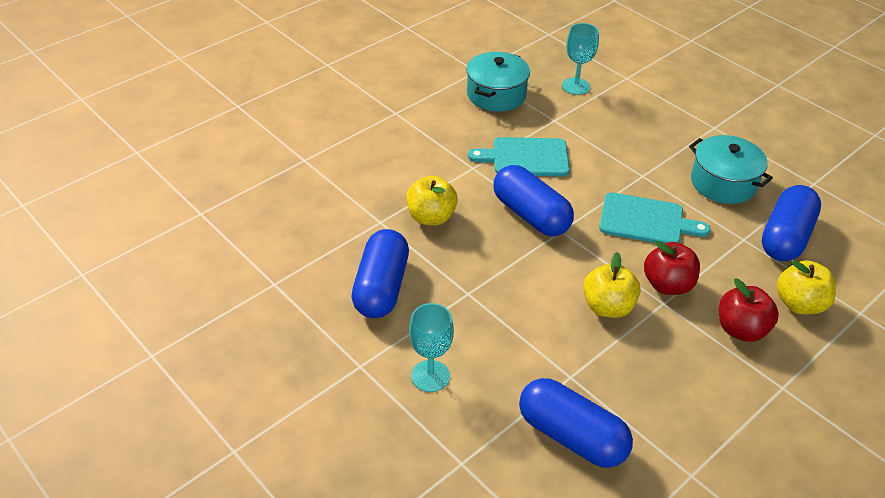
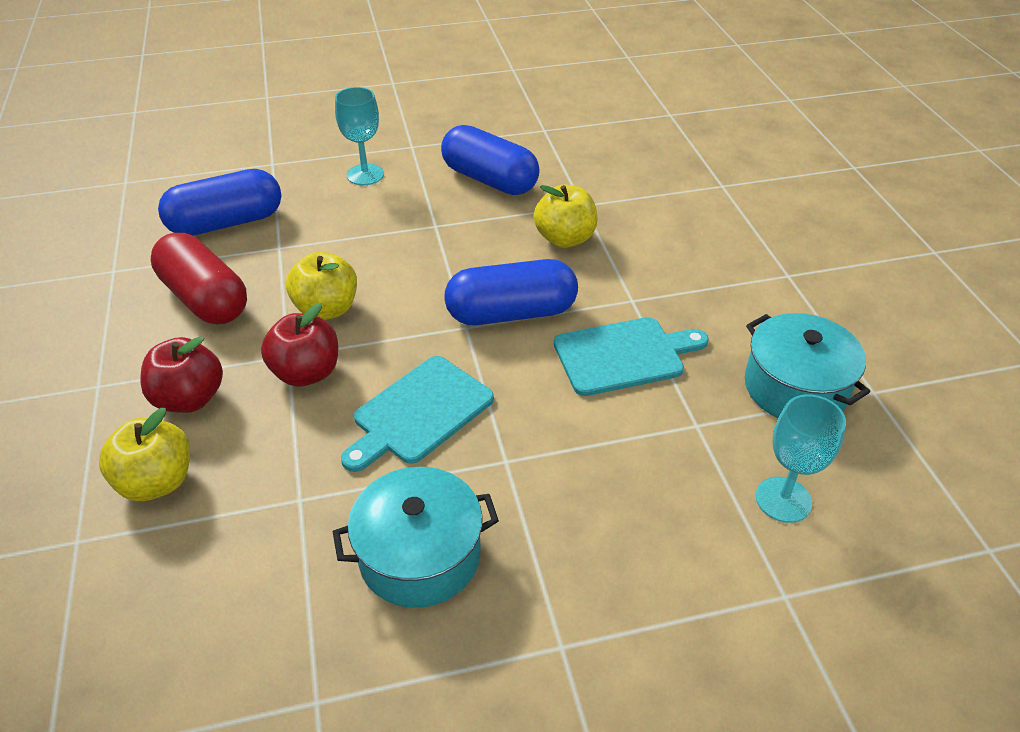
camera: 120 degrees right, 0 degrees up
turquoise cutting board [468,137,570,176] -> turquoise cutting board turned 45 degrees clockwise [554,317,709,396]
blue capsule [762,185,821,261] -> none
none -> red capsule [151,233,247,324]

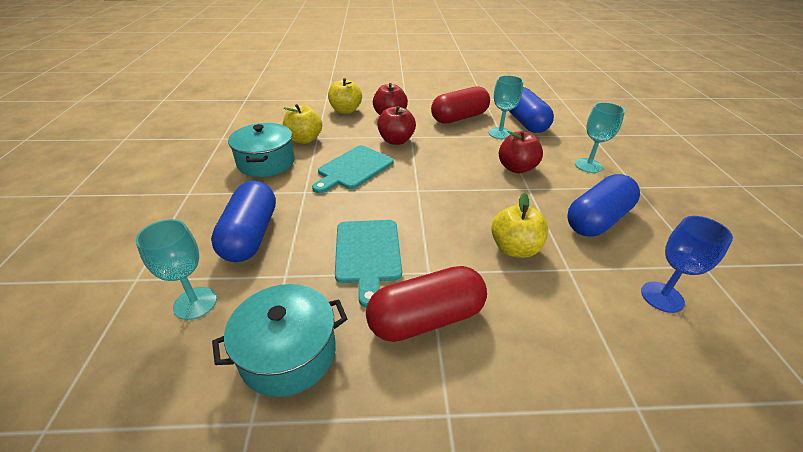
camera: 100 degrees right, 5 degrees down
yellow apple [286,252,357,320] -> yellow apple moved to [283,104,322,144]
turquoise cutting board [341,356,494,472] -> turquoise cutting board turned 105 degrees counterclockwise [312,146,393,193]
blue capsule [445,259,578,325] -> blue capsule moved to [211,181,276,262]
none -> red capsule [366,266,487,342]
none -> turquoise goblet [488,75,523,139]
none -> red apple [499,131,543,173]
none -> blue goblet [641,216,733,313]

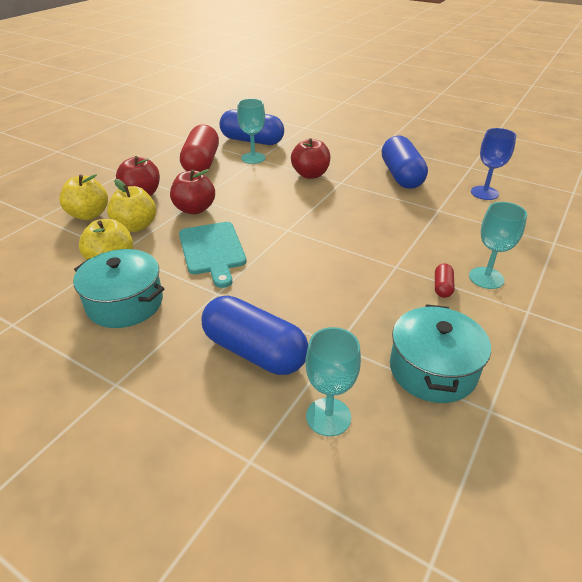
camera: 55 degrees left, 0 degrees up
turquoise cutting board [335,220,402,308] -> none
red capsule [366,266,487,342] -> red capsule [435,263,454,298], size x0.43
yellow apple [491,193,548,258] -> yellow apple moved to [107,179,156,232]
turquoise goblet [575,102,625,173] -> turquoise goblet moved to [469,202,527,289]

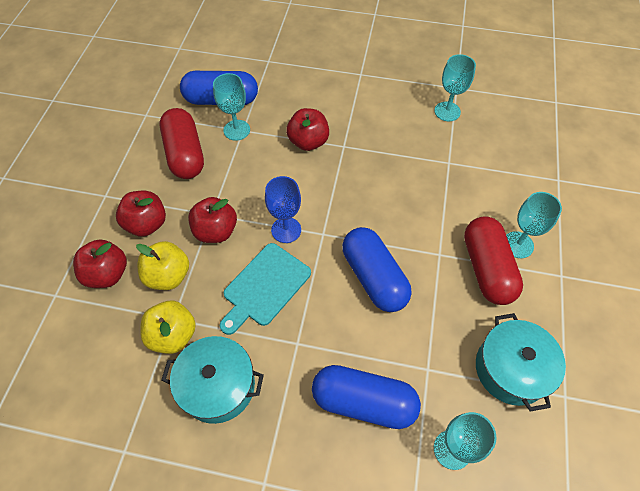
camera: 20 degrees left, 20 degrees up
yellow apple [59,174,108,220] -> red apple [73,240,127,288]
turquoise cutting board [179,222,247,288] -> turquoise cutting board turned 75 degrees clockwise [220,243,311,335]
blue capsule [382,135,428,189] -> blue capsule moved to [342,227,411,312]
red capsule [435,263,454,298] -> red capsule [464,216,523,305], size x2.33
blue goblet [471,128,516,200] -> blue goblet moved to [265,176,301,243]
none -> turquoise goblet [434,54,476,121]

